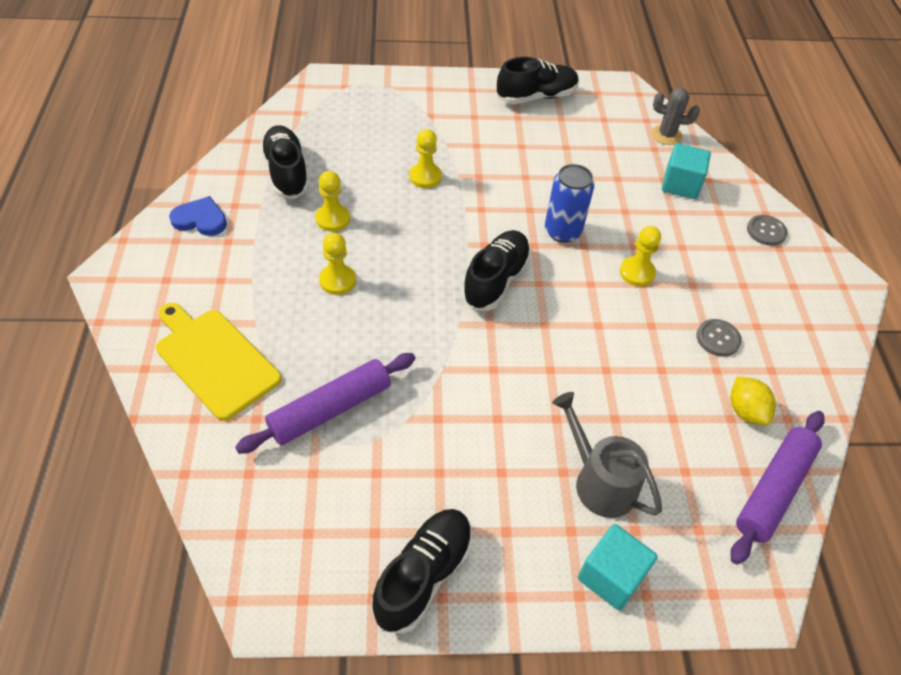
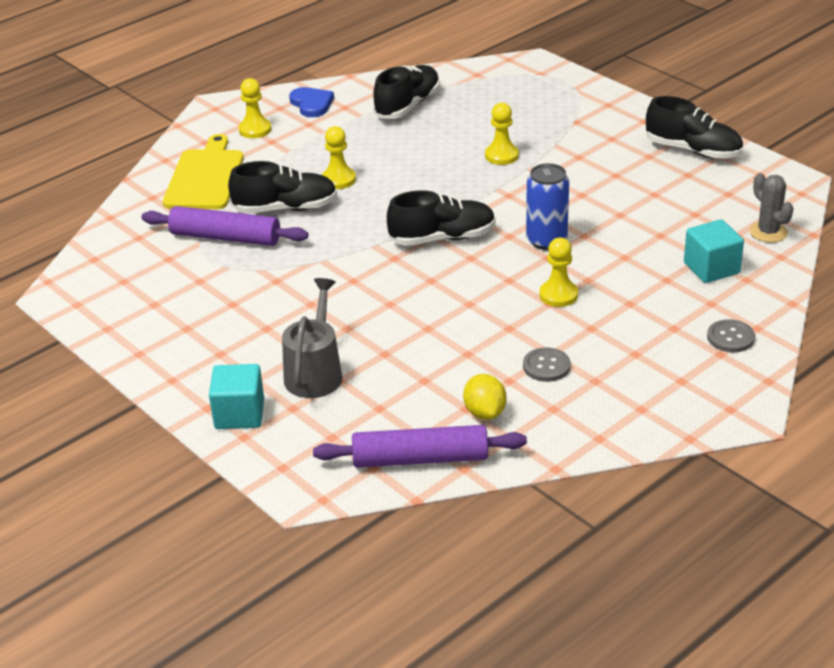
camera: 55 degrees right, 15 degrees down
yellow pawn [315,171,350,232] -> yellow pawn moved to [239,78,271,138]
black shoe [371,509,473,634] -> black shoe moved to [228,161,337,214]
yellow lemon [730,377,776,426] -> yellow lemon turned 45 degrees counterclockwise [463,374,507,420]

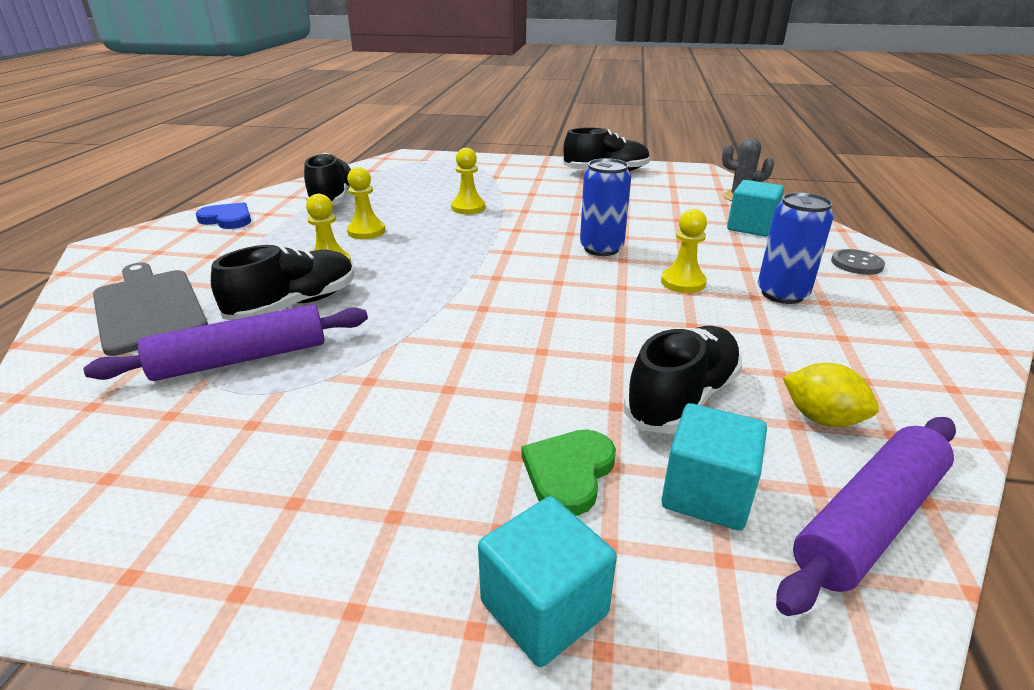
camera: 40 degrees left, 5 degrees down
yellow cutting board [163,134,243,209] -> grey cutting board [93,263,208,356]
yellow pawn [239,78,271,138] -> yellow pawn moved to [347,167,385,239]
grey watering can [282,278,343,398] -> green heart [522,429,616,516]
black shoe [387,190,496,246] -> black shoe moved to [624,326,742,434]
grey button [523,347,570,382] -> none
none -> turquoise cube [661,403,767,530]
none -> blue can [758,192,834,304]

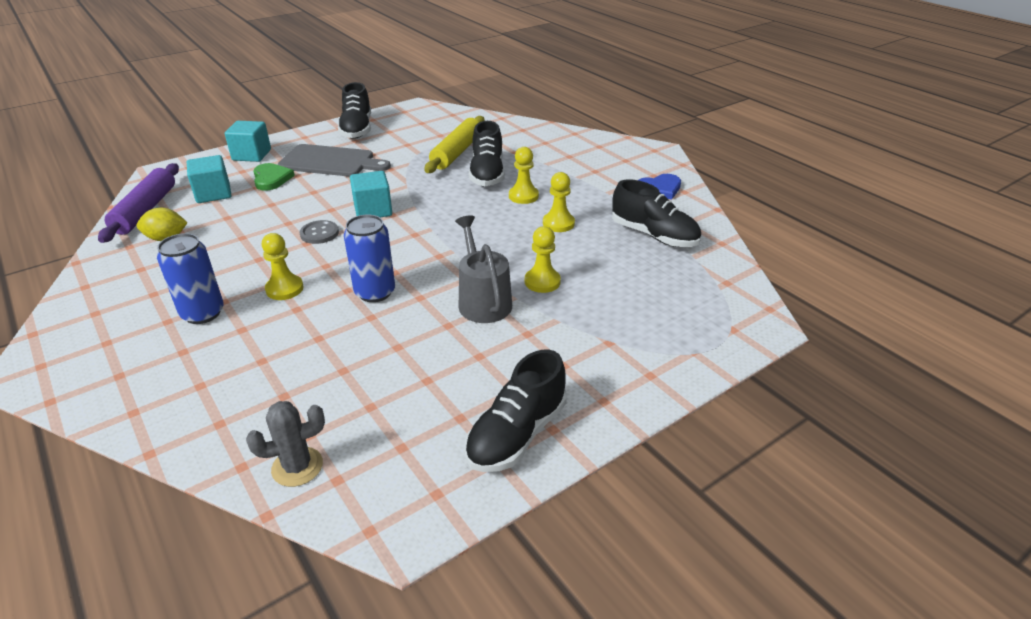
camera: 135 degrees right, 5 degrees up
purple rolling pin [84,305,368,381] -> yellow rolling pin [425,116,485,173]
grey cutting board [93,263,208,356] -> grey cutting board moved to [278,144,391,177]
black shoe [624,326,742,434] -> black shoe moved to [338,82,371,139]
turquoise cube [727,180,784,237] -> turquoise cube moved to [350,171,392,217]
grey button [831,249,885,275] -> grey button moved to [299,220,339,244]
none -> grey watering can [455,215,512,323]

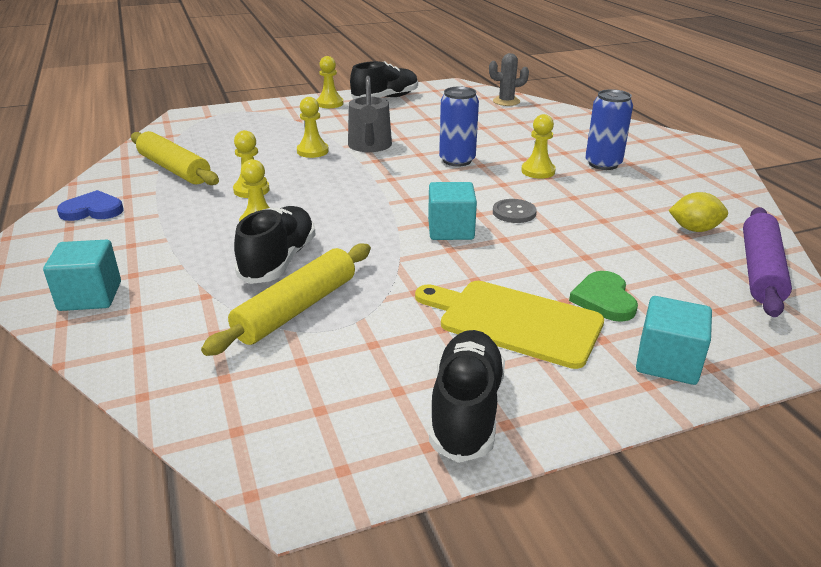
camera: 165 degrees left, 5 degrees down
turquoise cube [187,155,231,203] -> turquoise cube moved to [43,240,121,311]
grey cutting board [278,144,391,177] -> yellow cutting board [415,281,604,369]
black shoe [612,179,701,247] -> yellow rolling pin [131,131,219,185]
none -> yellow pawn [317,56,343,108]

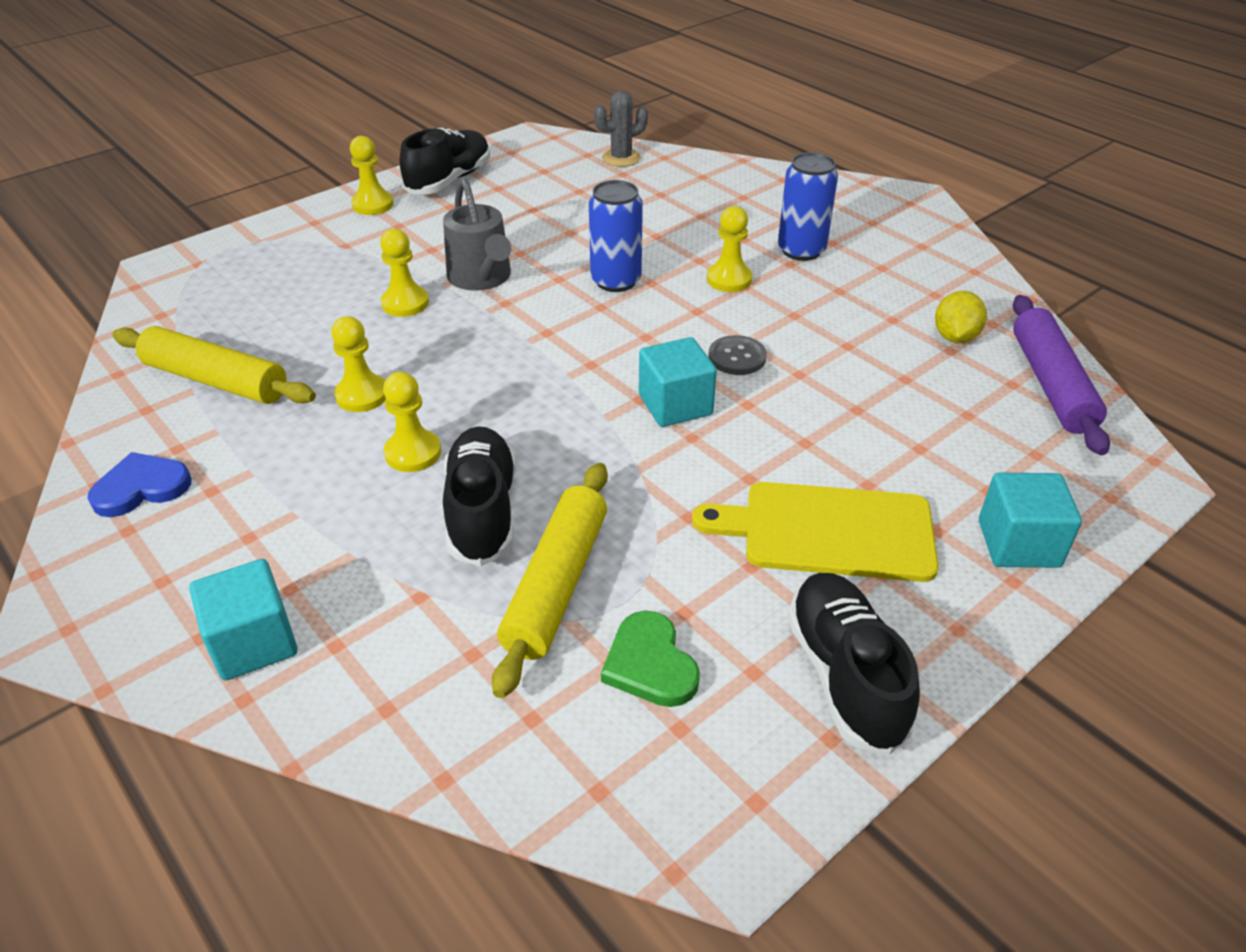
camera: 20 degrees left, 10 degrees up
green heart [569,271,638,322] -> green heart moved to [601,611,700,707]
yellow lemon [668,192,728,232] -> yellow lemon turned 60 degrees counterclockwise [935,291,987,343]

